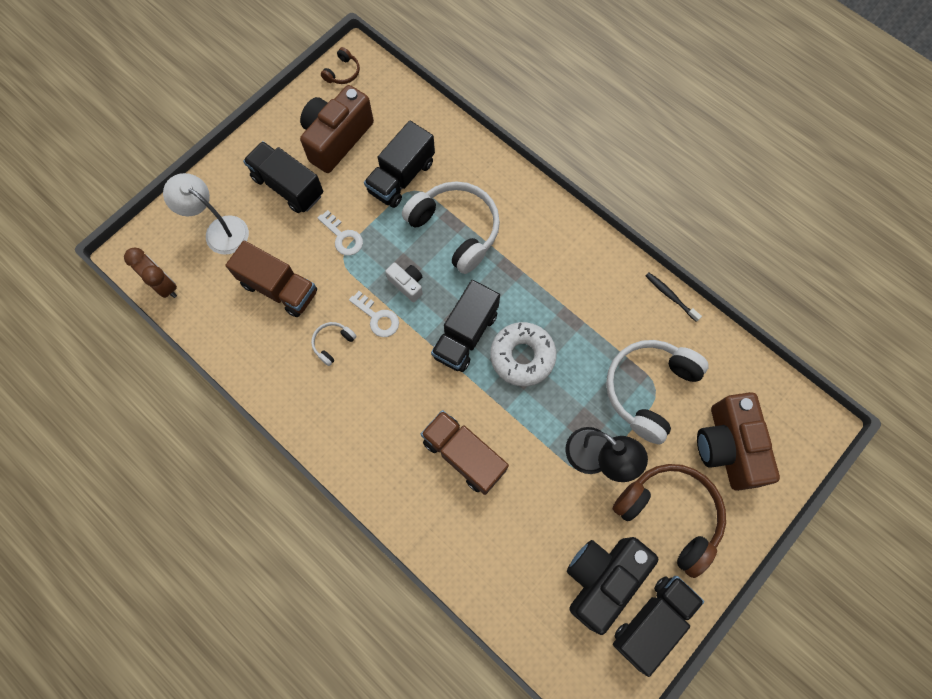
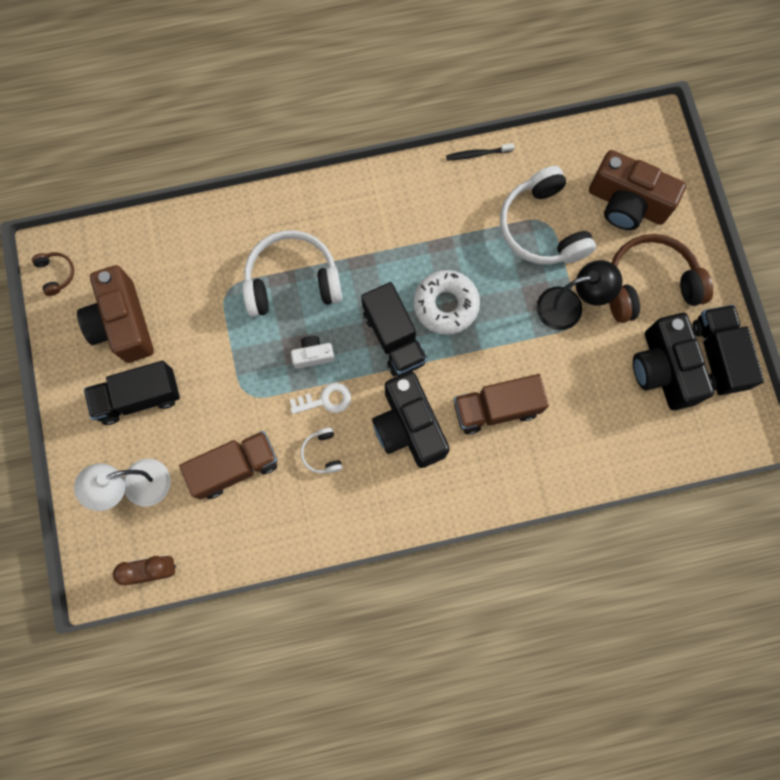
camera: 55 degrees left, 5 degrees up
white key [318,210,363,256] -> none
black truck [364,121,435,208] -> none
none -> black camera [372,371,450,468]

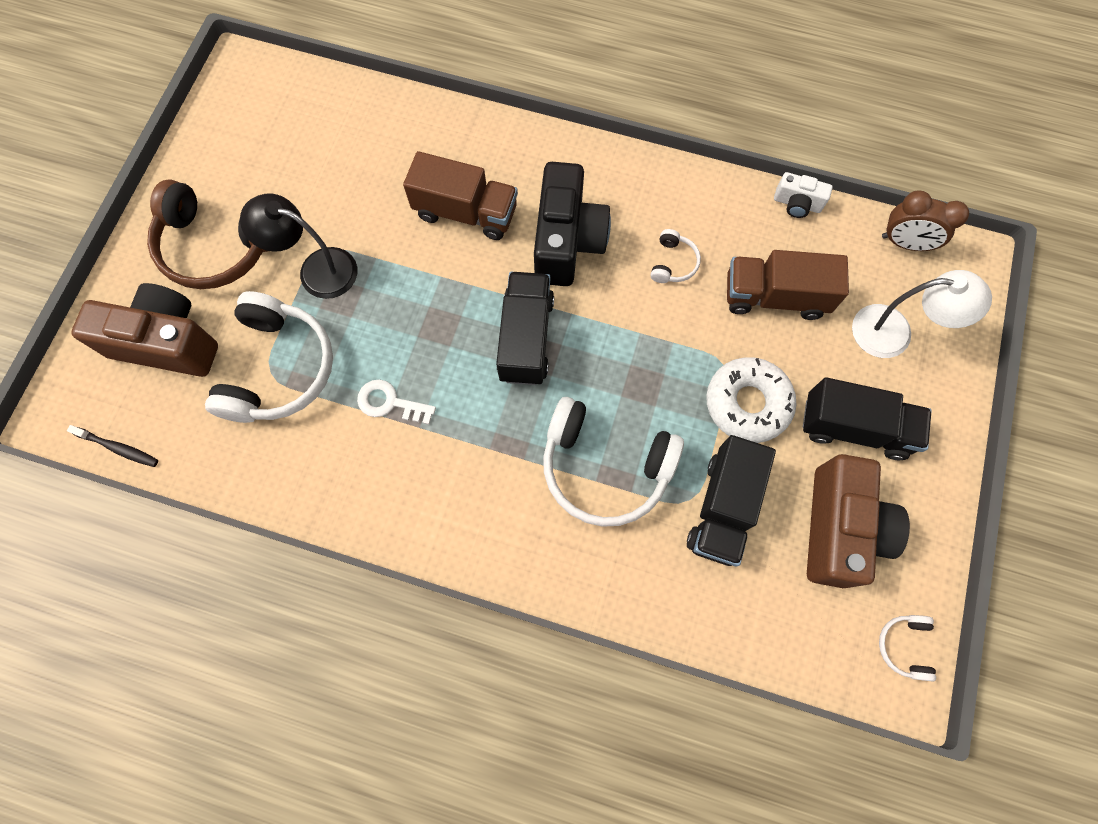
camera: 150 degrees left, 5 degrees down
brown headphones [32,252,74,296] -> white headphones [879,615,936,681]
white key [290,383,351,414] -> white key moved to [357,379,436,425]
white camera [291,336,335,369] -> white camera moved to [774,172,833,218]
white donut [413,270,480,335] -> white donut moved to [706,357,797,443]
black toothbrush [446,143,514,160] -> black toothbrush moved to [67,425,158,467]
brown camera [589,150,686,230] -> brown camera turned 45 degrees counterclockwise [71,283,218,377]
black camera [633,313,714,410] -> none
black truck [692,305,764,395] -> black truck moved to [687,435,776,567]

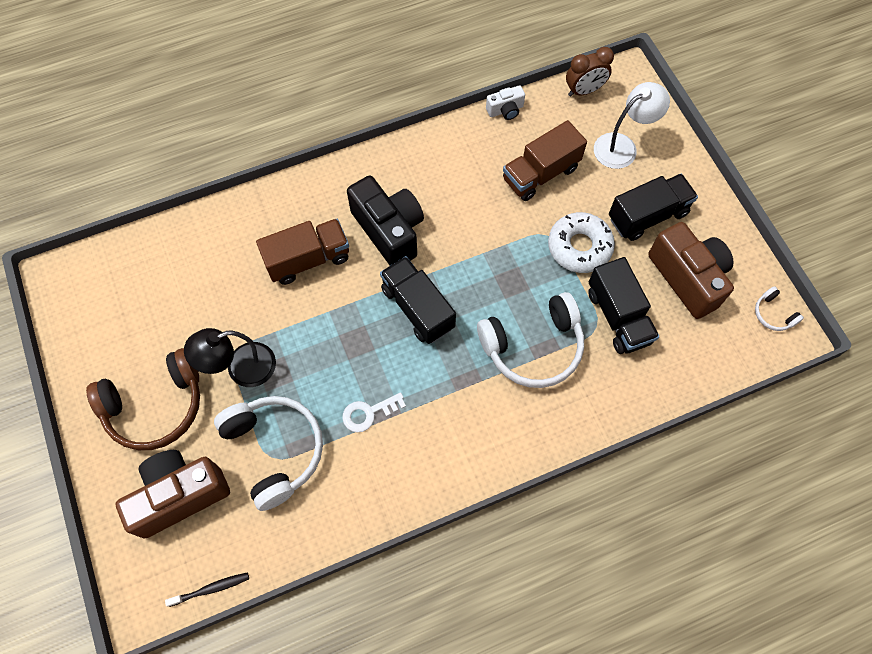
camera: 40 degrees left, 5 degrees down
white headphones [650,229,701,283] -> none

